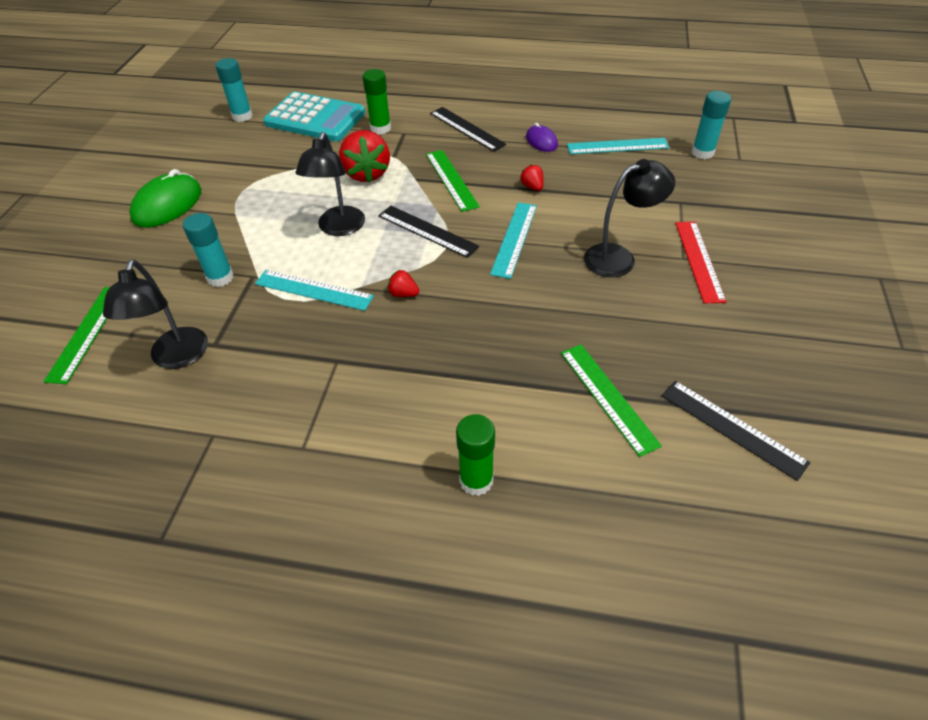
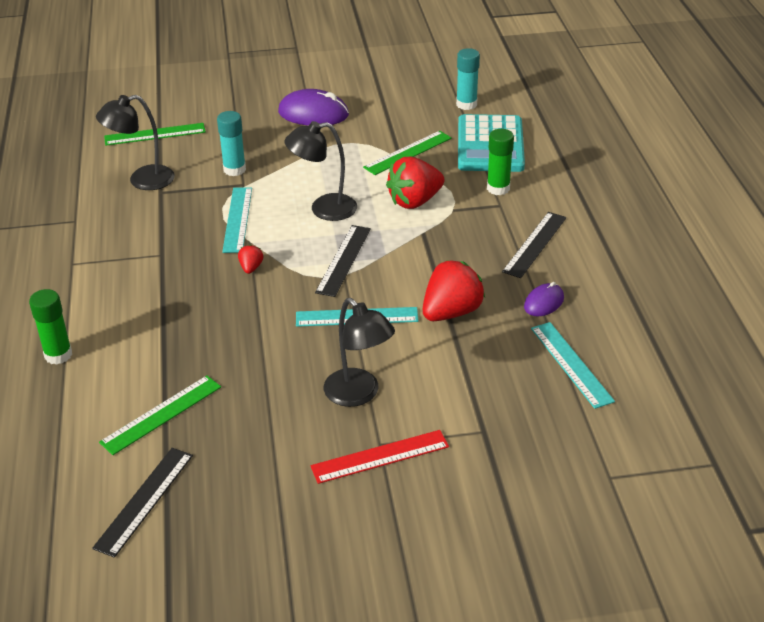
camera: 70 degrees right, 10 degrees down
green mouse [129,169,201,228] -> purple mouse [278,89,349,126]
green ruler [426,150,480,212] -> green ruler moved to [363,131,452,175]
red strawberry [520,164,543,191] -> red strawberry [423,260,485,321], size x2.16
turquoise glue stick [692,91,731,159] -> none

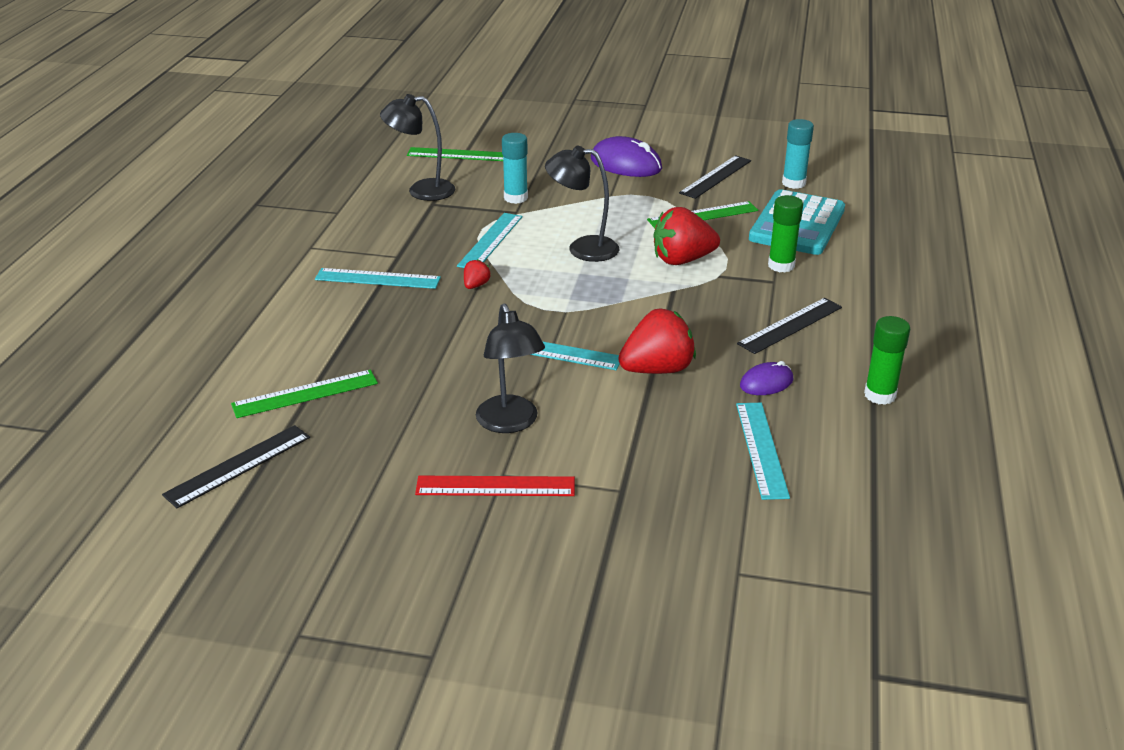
camera: 20 degrees right, 5 degrees down
green glue stick [29,289,72,365] -> green glue stick moved to [864,316,910,405]
black ruler [315,225,371,297] -> black ruler moved to [679,155,751,199]
none -> turquoise ruler [315,268,441,289]

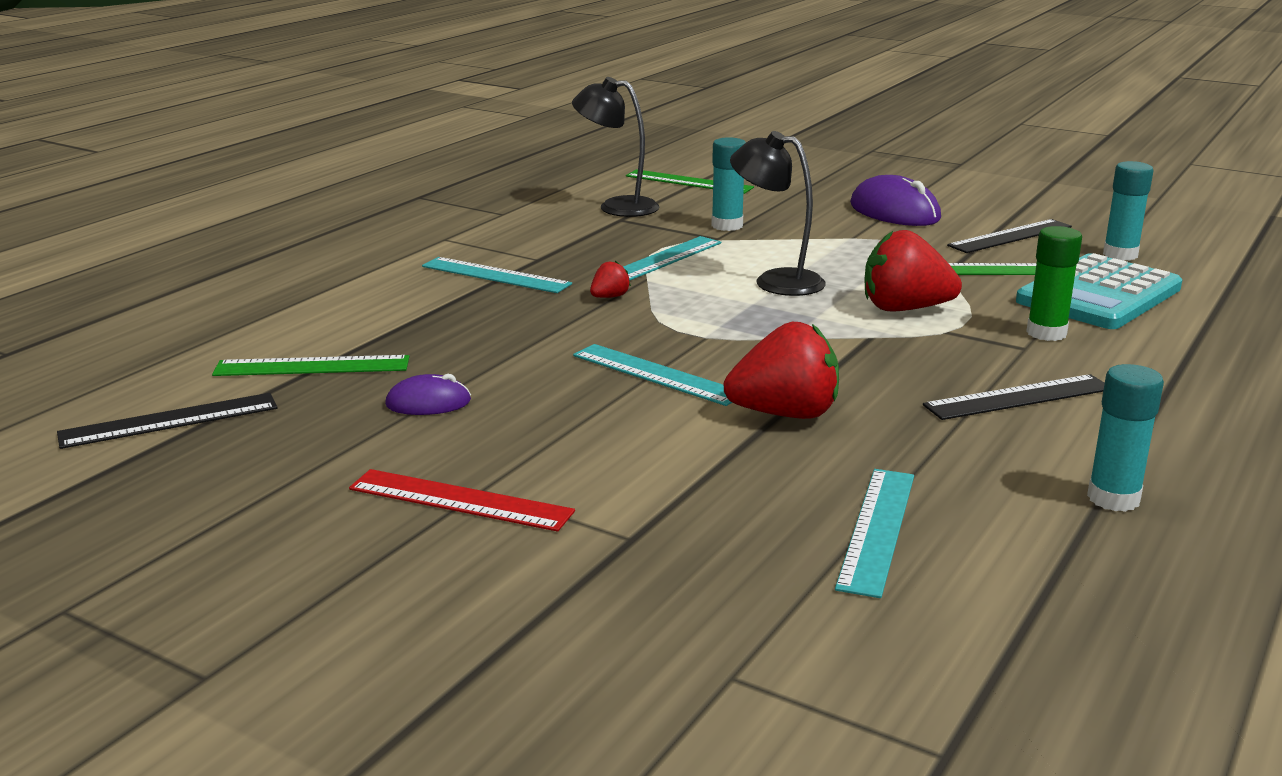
camera: 20 degrees right, 10 degrees down
black lamp [476,304,545,433] -> none
purple mouse [740,361,794,395] -> purple mouse moved to [385,374,471,415]
green glue stick [864,316,910,405] -> turquoise glue stick [1087,364,1164,512]

